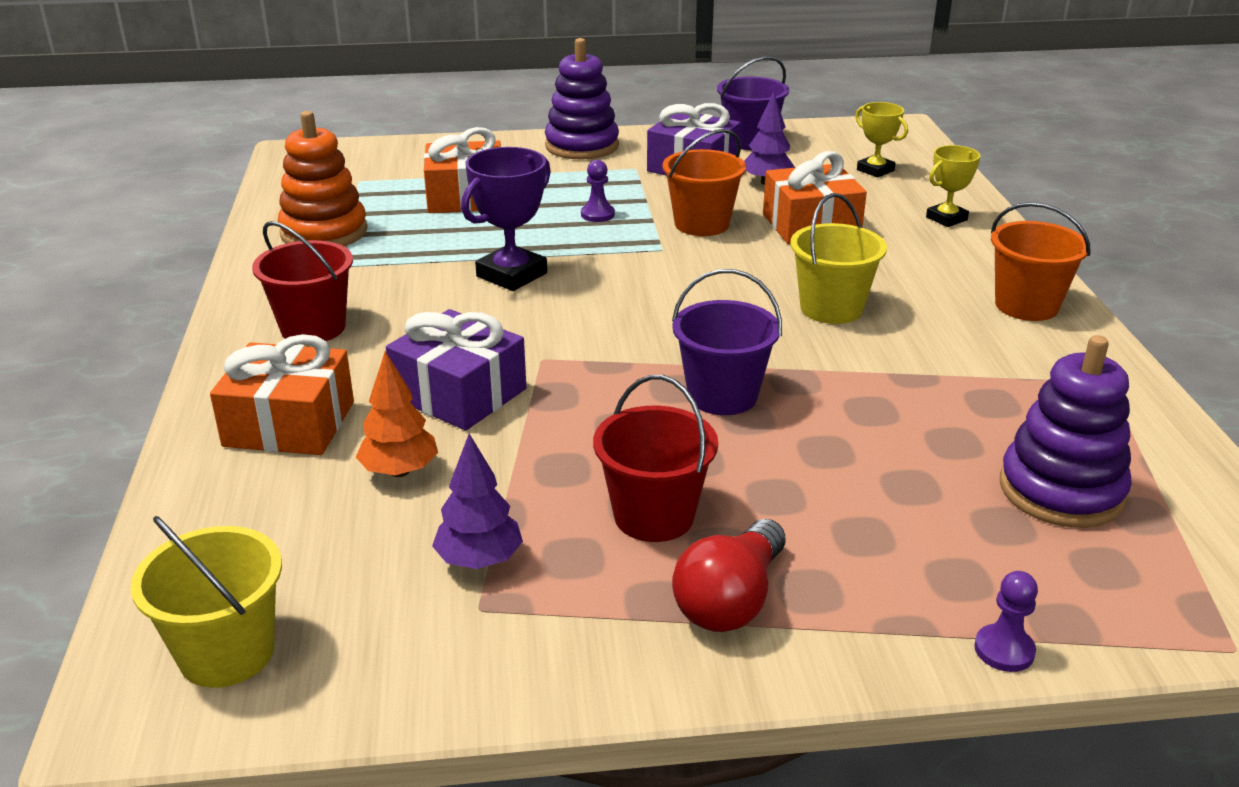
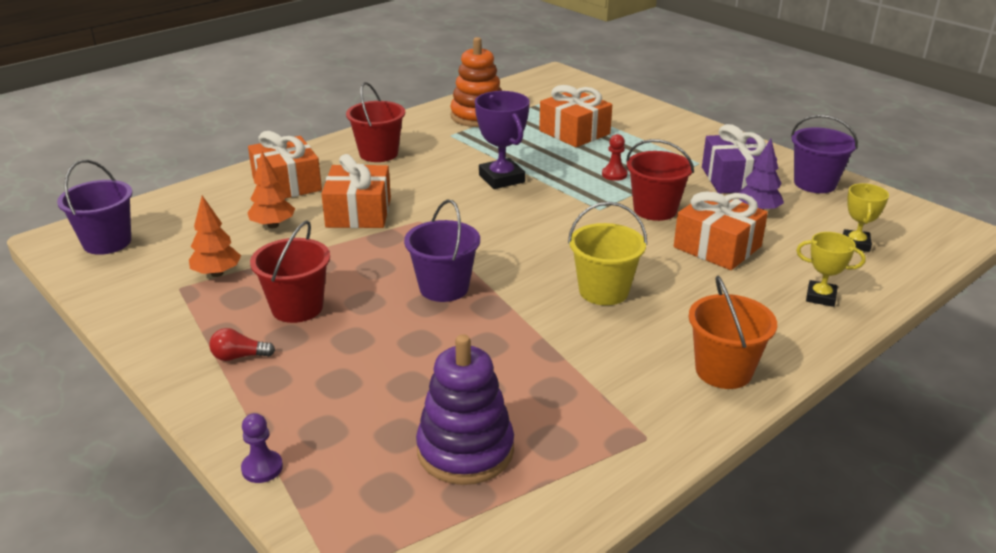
camera: 55 degrees right, 0 degrees up
yellow bucket [130,516,282,688] -> purple bucket [57,160,132,255]
purple gift [386,309,526,430] -> orange gift [321,154,391,228]
purple tree [432,434,523,569] -> orange tree [189,196,241,277]
purple trophy [461,147,551,291] -> purple trophy turned 60 degrees clockwise [475,91,530,189]
purple stacking toy [545,38,619,160] -> none
purple pawn [581,160,615,222] -> red pawn [602,134,628,181]
orange bucket [662,129,746,236] -> red bucket [626,139,694,221]
red light bulb [672,519,785,632] -> red light bulb [209,328,275,361], size x0.57

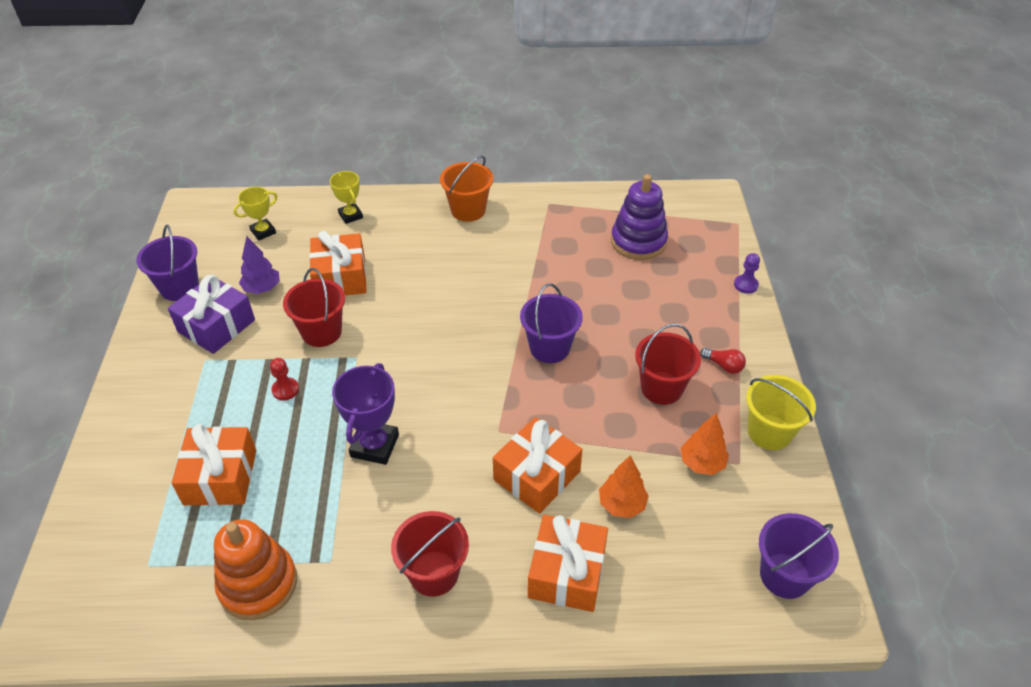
camera: 140 degrees left, 15 degrees up
yellow bucket [568,202,647,305] -> yellow bucket moved to [746,375,816,450]

